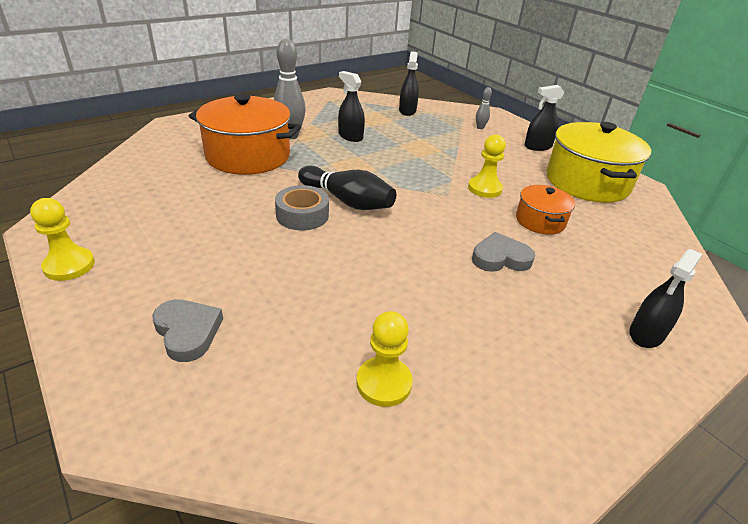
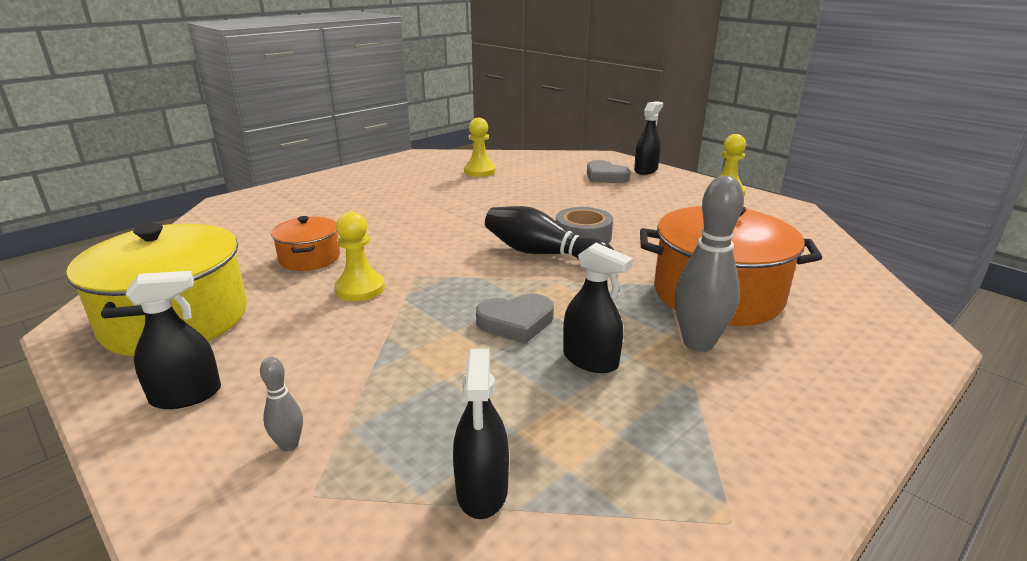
camera: 175 degrees right, 10 degrees down
grey heart [472,232,535,272] -> grey heart moved to [476,294,554,343]
black spray bottle [629,249,702,348] -> black spray bottle moved to [634,101,663,175]

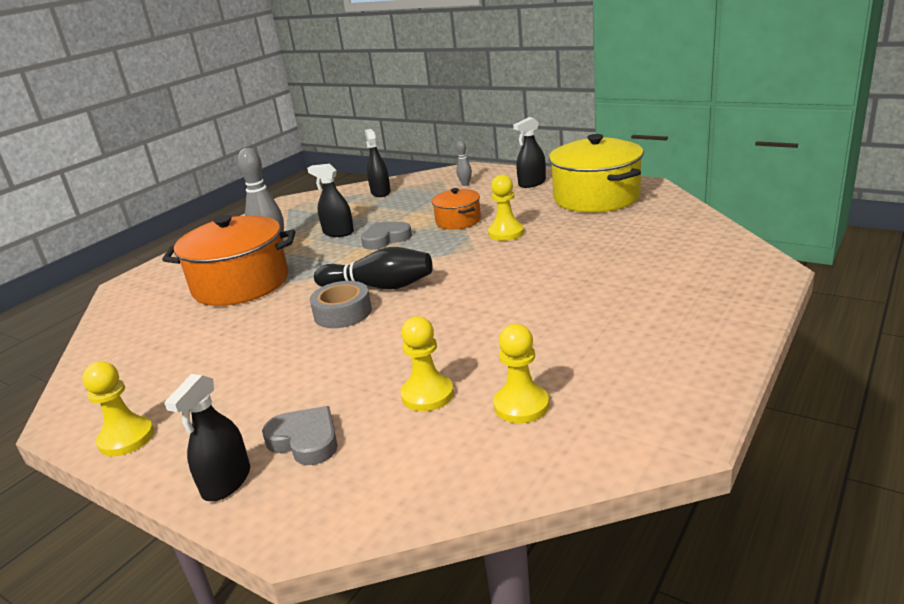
camera: 170 degrees right, 0 degrees up
orange pot [271,216,340,271] -> orange pot moved to [432,188,481,229]
none -> yellow pawn [401,316,454,411]

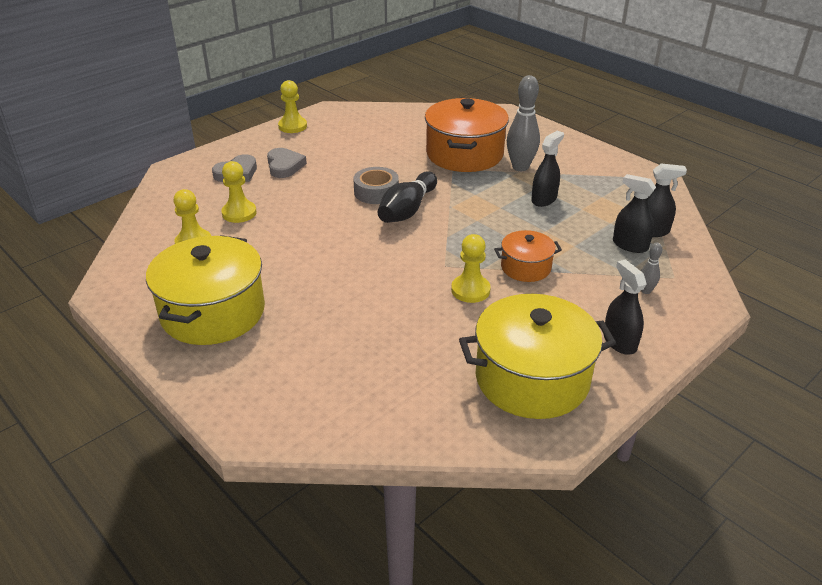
camera: 100 degrees right, 10 degrees up
black spray bottle [164,374,250,501] -> black spray bottle moved to [613,174,656,253]
grey heart [361,222,412,250] -> grey heart moved to [267,148,307,178]
none -> yellow pot [146,235,265,345]

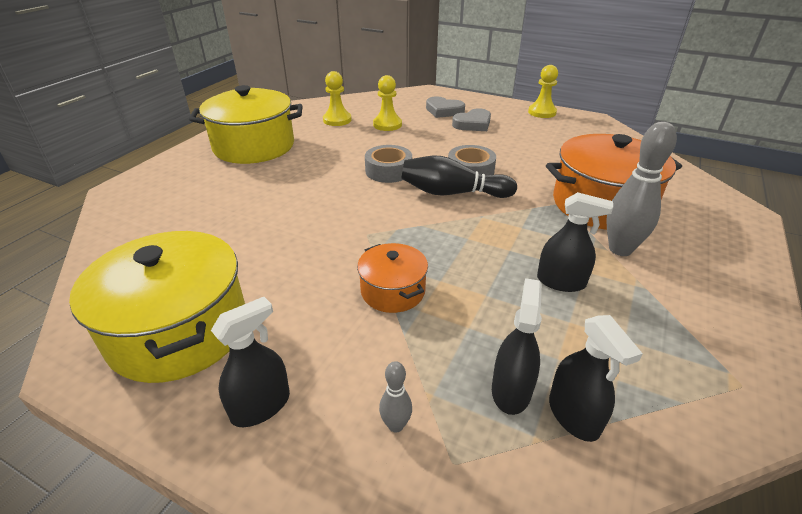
camera: 70 degrees right, 0 degrees up
yellow pawn [451,234,491,303] -> none
none -> grey tape [365,145,412,183]

